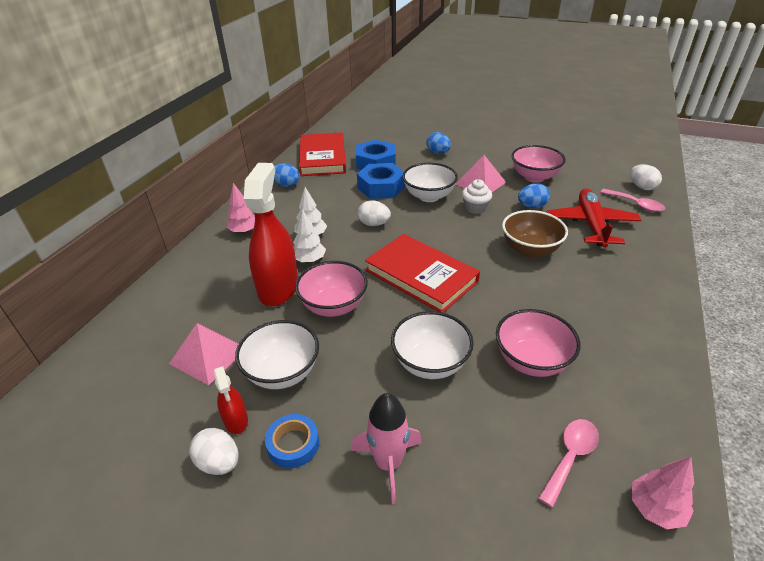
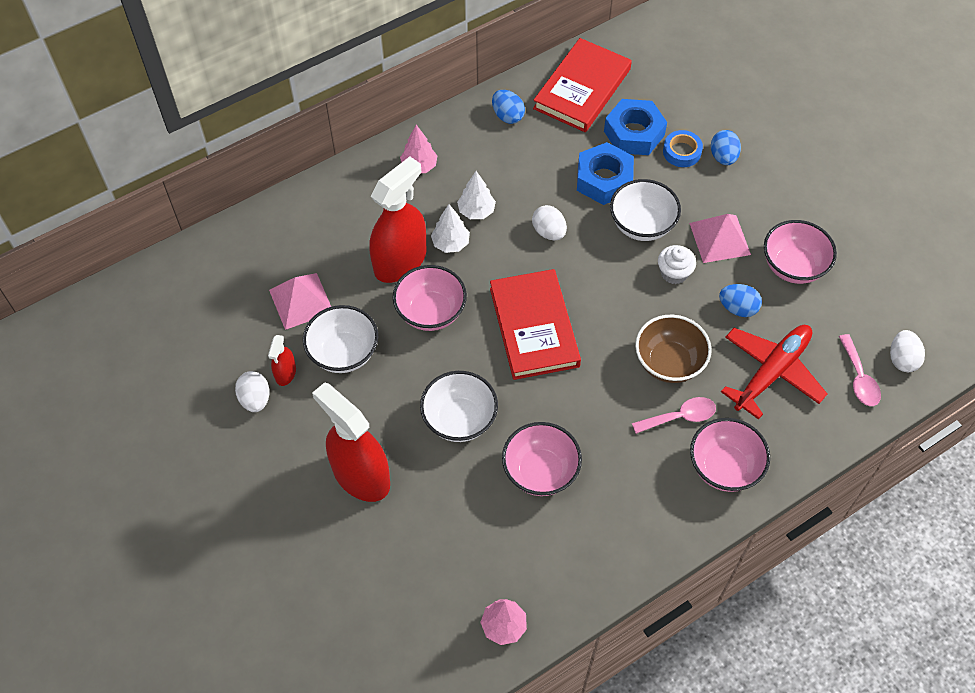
camera: 35 degrees right, 20 degrees up
blue tape [265,414,319,468] -> blue tape moved to [663,130,703,167]
pink rocket [351,393,422,504] -> red spray bottle [312,382,390,502]
pink spoon [538,419,599,508] -> pink spoon moved to [632,397,716,434]
none -> pink bowl [690,418,770,492]

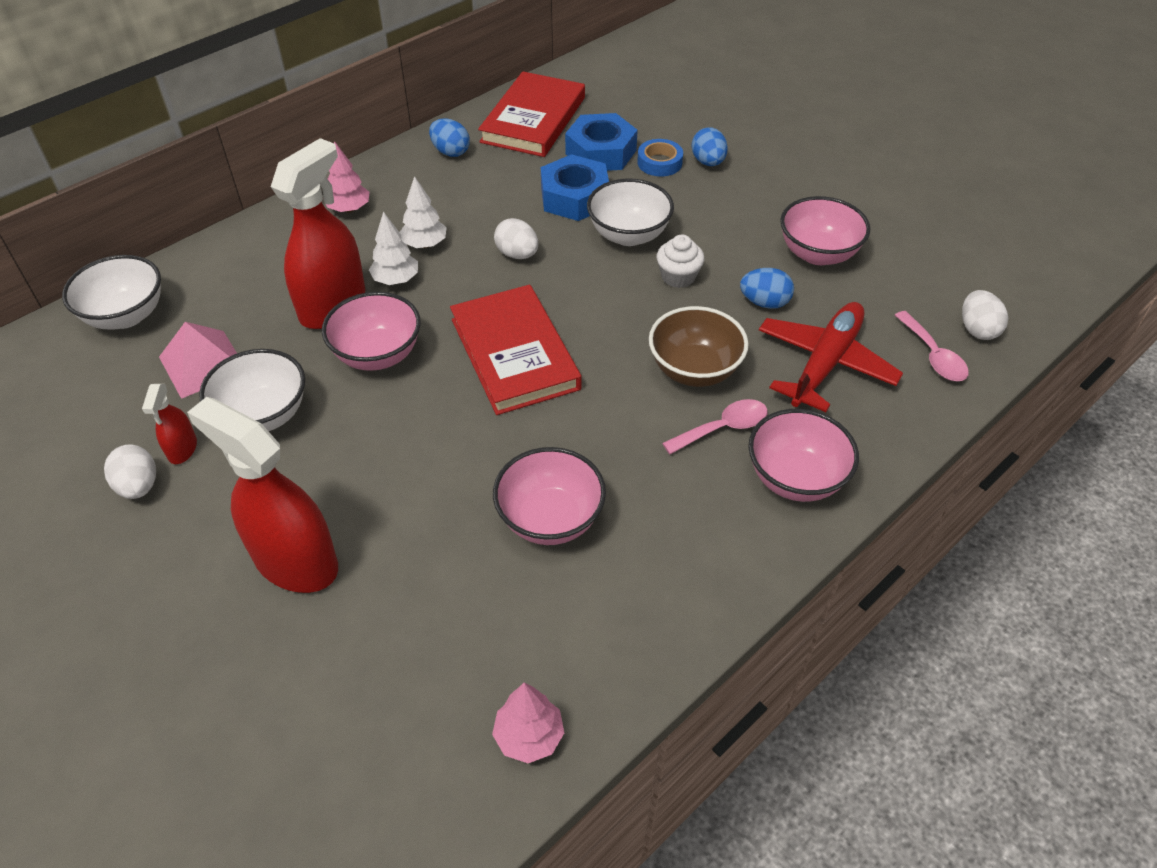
camera: 10 degrees left, 10 degrees down
white bowl [420,371,498,442] -> white bowl moved to [62,255,161,330]
pink pyramid [689,214,751,263] -> none

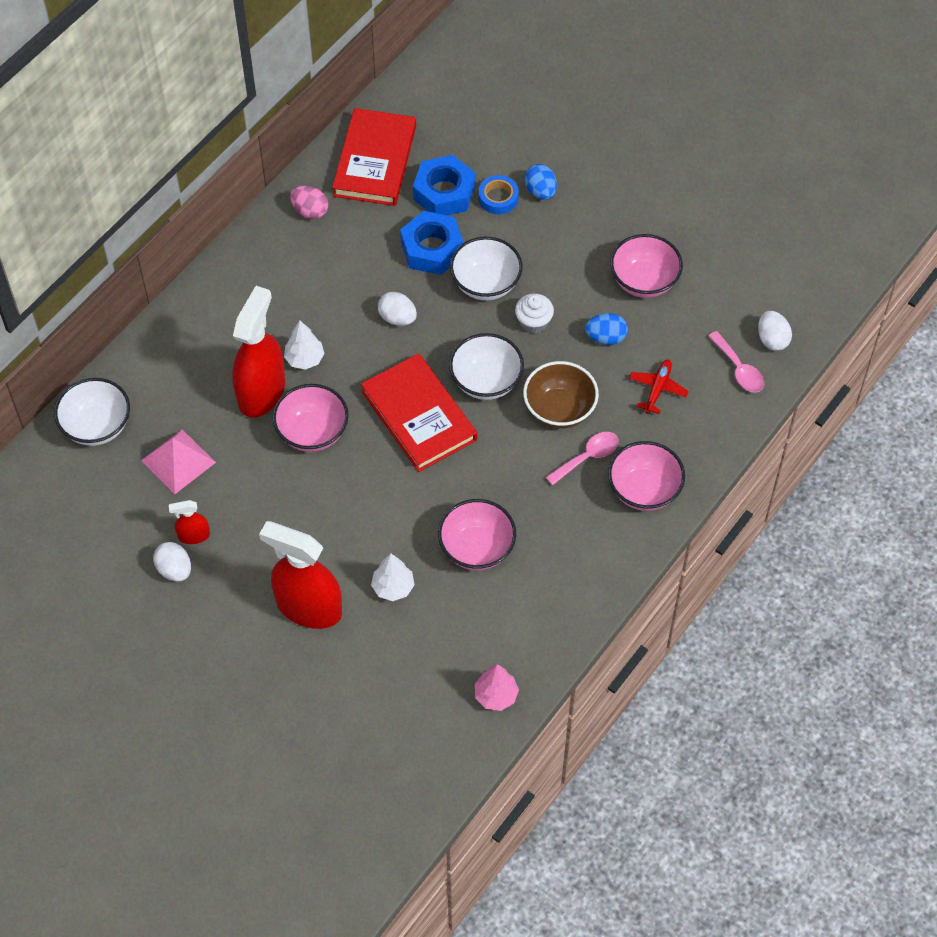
camera: 10 degrees left, 10 degrees up
red spray bottle [142,384,197,464] -> red spray bottle turned 90 degrees clockwise [169,500,210,544]
white bowl [199,349,305,431] -> white bowl moved to [449,333,524,400]
pink tree [323,141,370,213] -> none
white tree [400,176,447,248] -> white tree moved to [371,554,415,601]
blue egg [429,118,470,157] -> pink egg [290,186,329,219]
red plane [759,302,903,412] -> red plane [629,359,689,414], size x0.54

